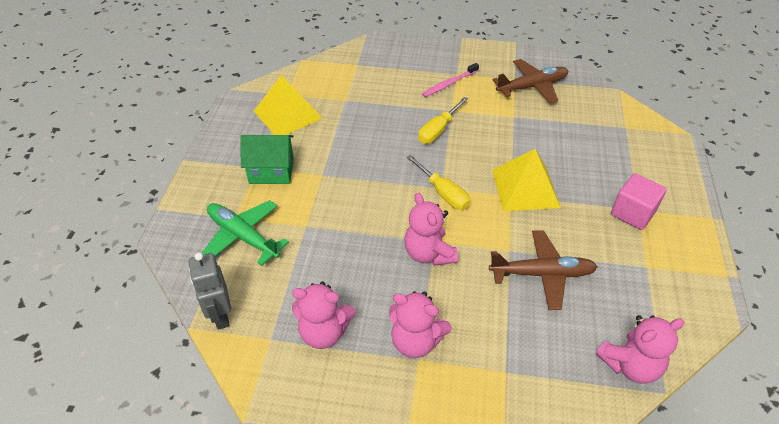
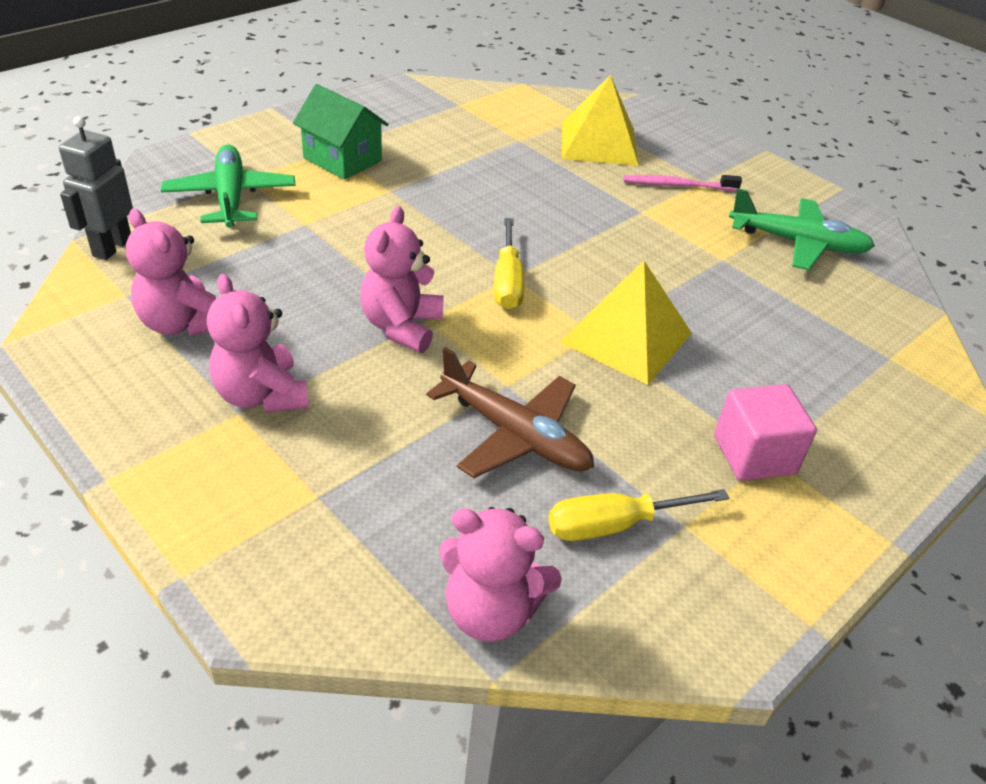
camera: 35 degrees right, 5 degrees down
yellow pyramid [254,75,323,135] -> yellow pyramid moved to [562,75,639,166]
yellow screwdriver [418,97,468,144] -> yellow screwdriver moved to [548,489,729,541]
brown plane [493,59,568,103] -> green plane [729,188,875,270]

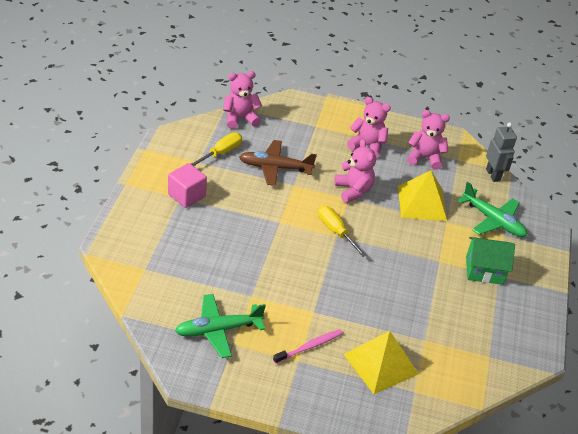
camera: 145 degrees right, 0 degrees up
yellow pyramid [560,261,692,385] -> yellow pyramid moved to [398,171,447,221]

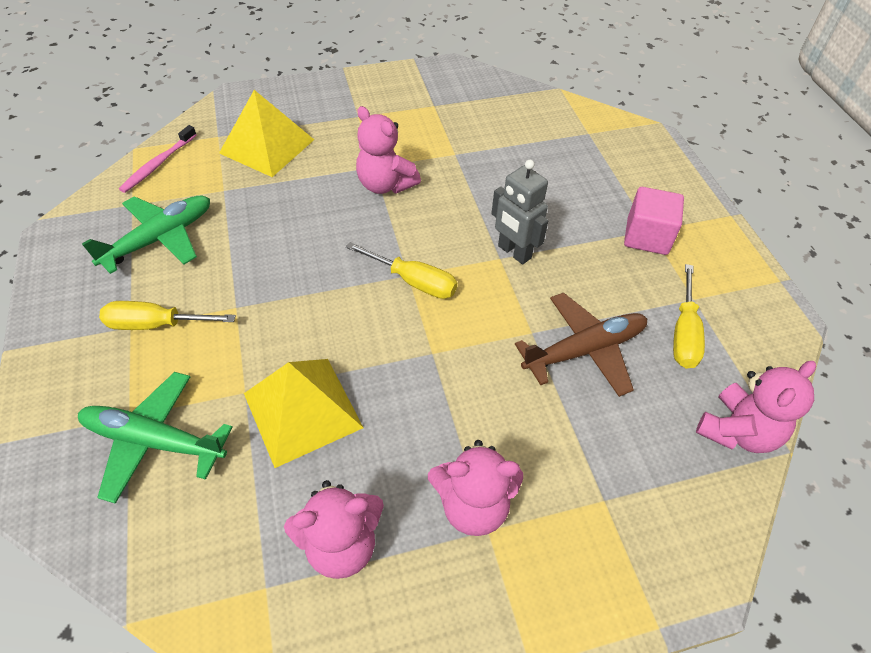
camera: 155 degrees right, 10 degrees up
green plane [175,294,266,358] -> green plane moved to [82,196,210,274]
pink toothbrush [273,329,343,364] -> pink toothbrush moved to [119,125,197,193]
pink teddy bear [334,139,376,203] -> pink teddy bear moved to [356,106,421,194]
green house [466,237,515,285] -> yellow screwdriver [99,301,236,330]
grey robot [486,122,517,182] -> grey robot moved to [491,160,548,264]

